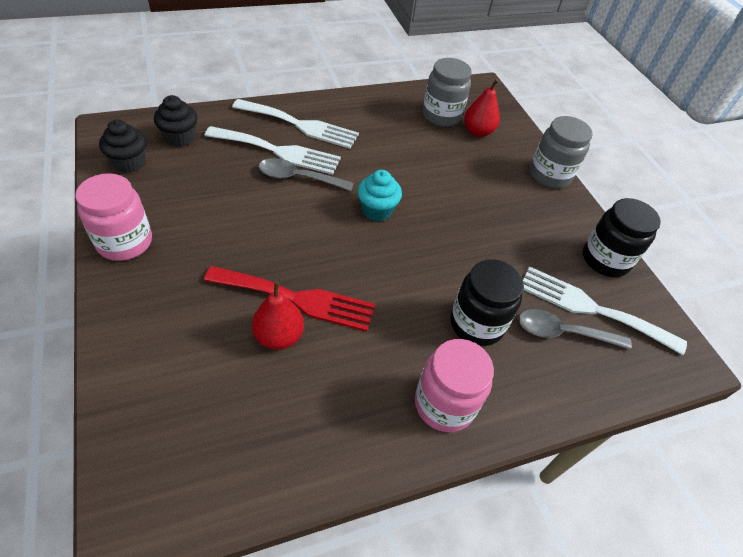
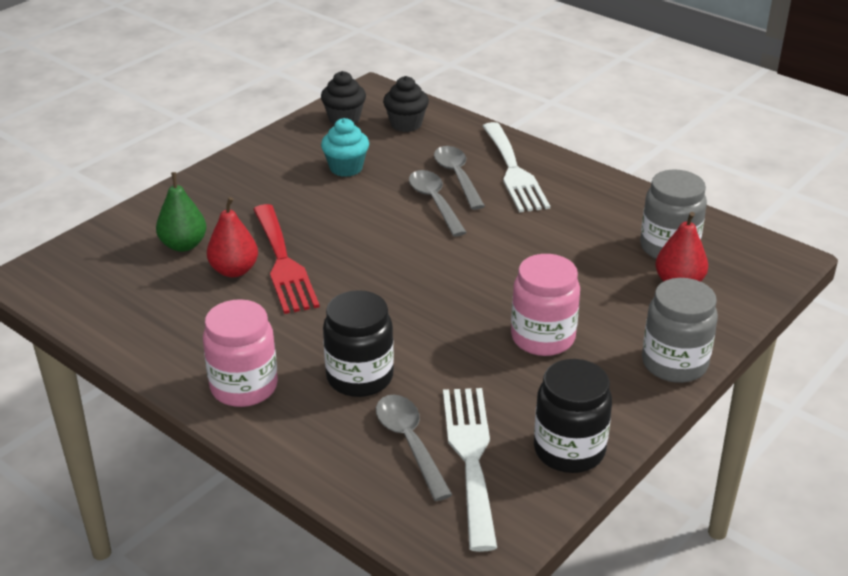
camera: 65 degrees right, 15 degrees down
pink jar [75,173,152,261] -> pink jar moved to [511,254,580,356]
white fork [204,126,341,175] -> grey spoon [434,146,485,210]
turquoise cupcake [357,170,402,221] -> turquoise cupcake moved to [321,118,369,177]
none -> green pear [156,172,206,252]

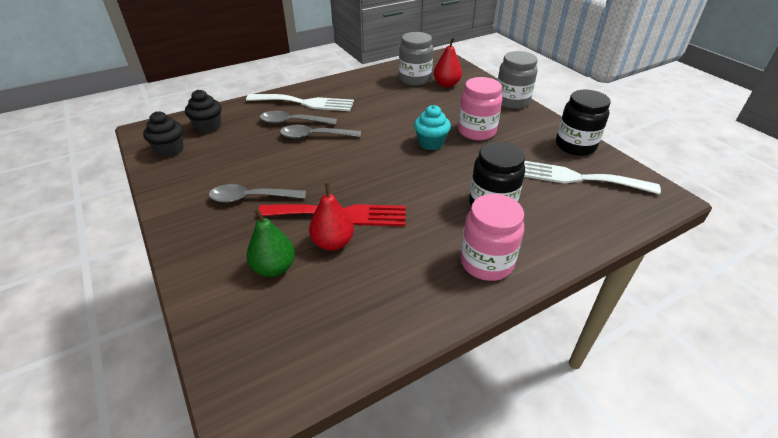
camera: 70 degrees left, 5 degrees up
turquoise cupcake [321,118,369,177] -> turquoise cupcake moved to [414,105,451,150]
grey spoon [376,394,452,501] -> grey spoon moved to [209,184,306,203]

